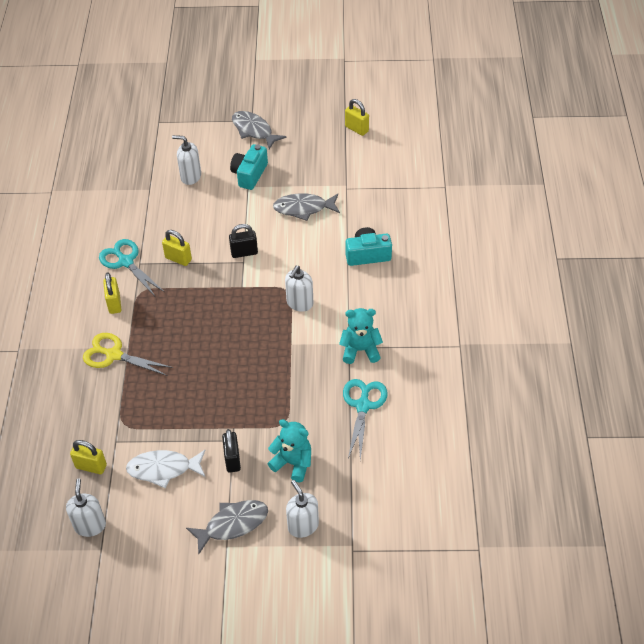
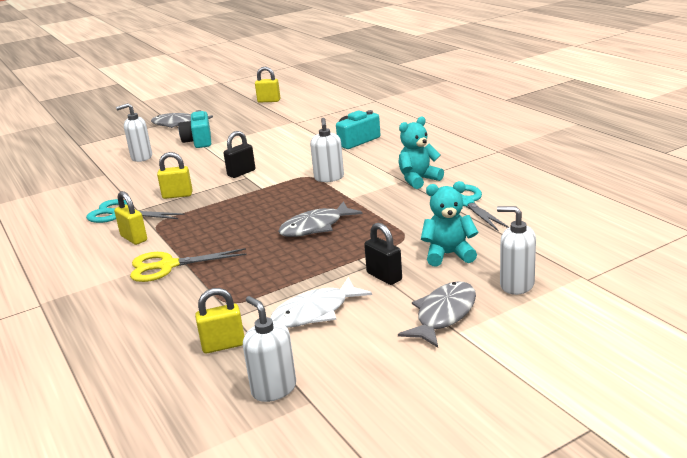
camera: 30 degrees left, 25 degrees down
grey fish [273,193,340,221] -> grey fish moved to [278,201,363,237]

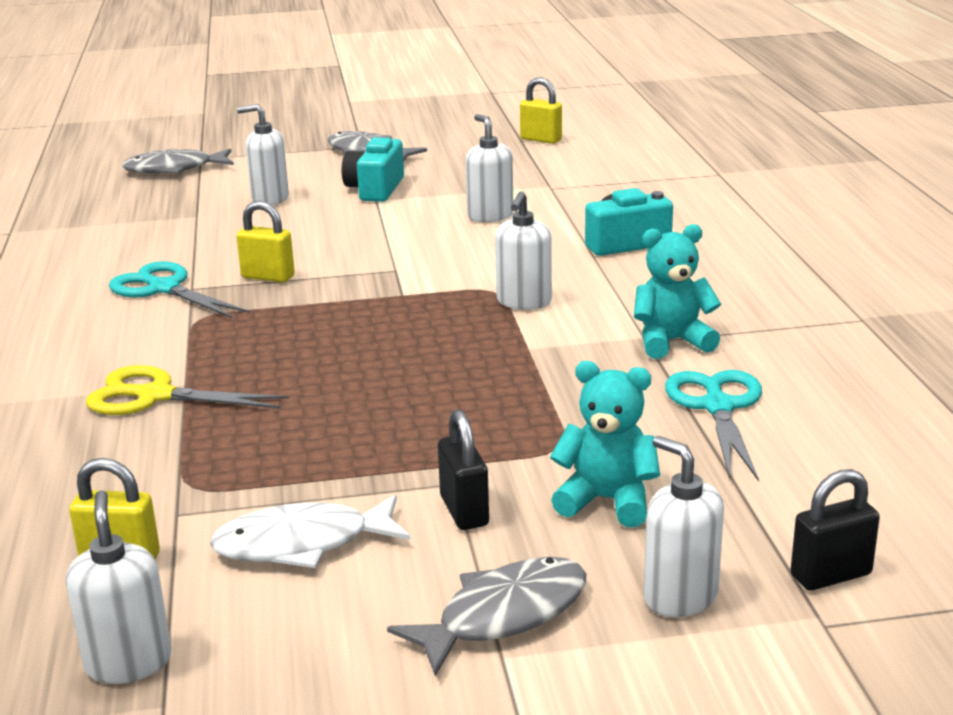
camera: 20 degrees right, 0 degrees up
yellow padlock [114,191,147,245] -> none
black padlock [223,131,255,178] -> black padlock moved to [791,469,880,590]
grey fish [278,201,363,237] -> grey fish moved to [121,149,234,174]
none -> white soap dispenser [465,114,513,222]

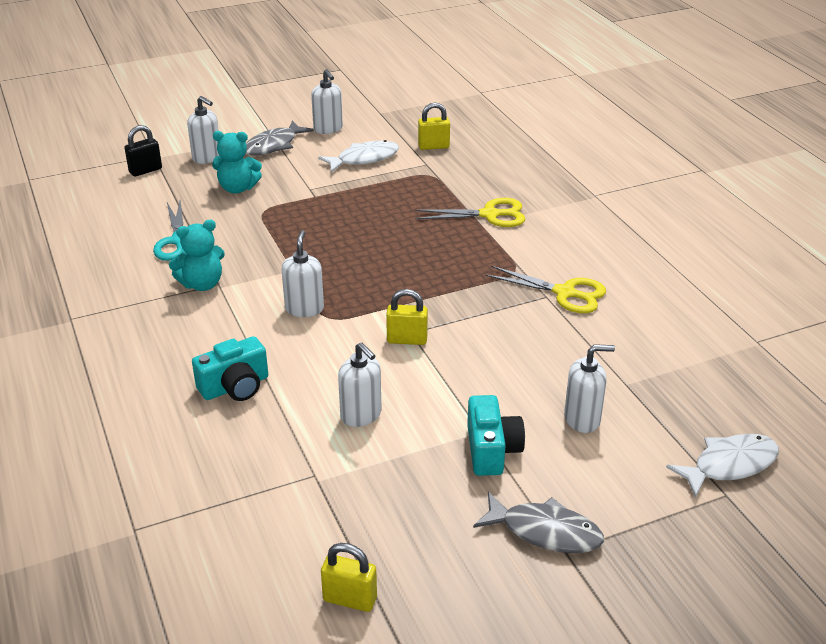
camera: 165 degrees right, 10 degrees up
white soap dispenser [66,490,172,684] -> white soap dispenser moved to [311,69,343,134]
turquoise scissors [109,261,250,319] -> yellow scissors [485,266,606,313]
grey fish [121,149,234,174] -> white fish [666,434,779,498]
yellow padlock [236,201,295,282] -> yellow padlock moved to [386,289,428,345]
black padlock [438,410,489,530] -> none

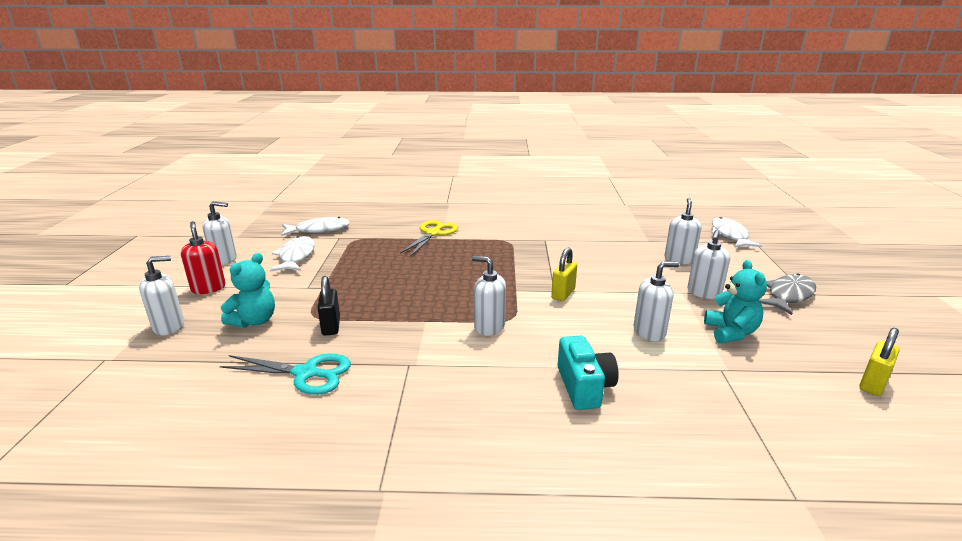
camera: 65 degrees left, 10 degrees down
black padlock [125,125,162,176] -> black padlock moved to [317,276,340,336]
turquoise teddy bear [169,220,225,291] -> turquoise teddy bear moved to [704,260,767,343]
grey fish [246,121,314,156] -> red soap dispenser [181,221,226,294]
yellow padlock [418,103,450,150] -> white fish [281,217,350,236]
turquoise camera [467,395,525,476] -> white soap dispenser [687,230,730,299]
yellow scissors [485,266,606,313] -> none

